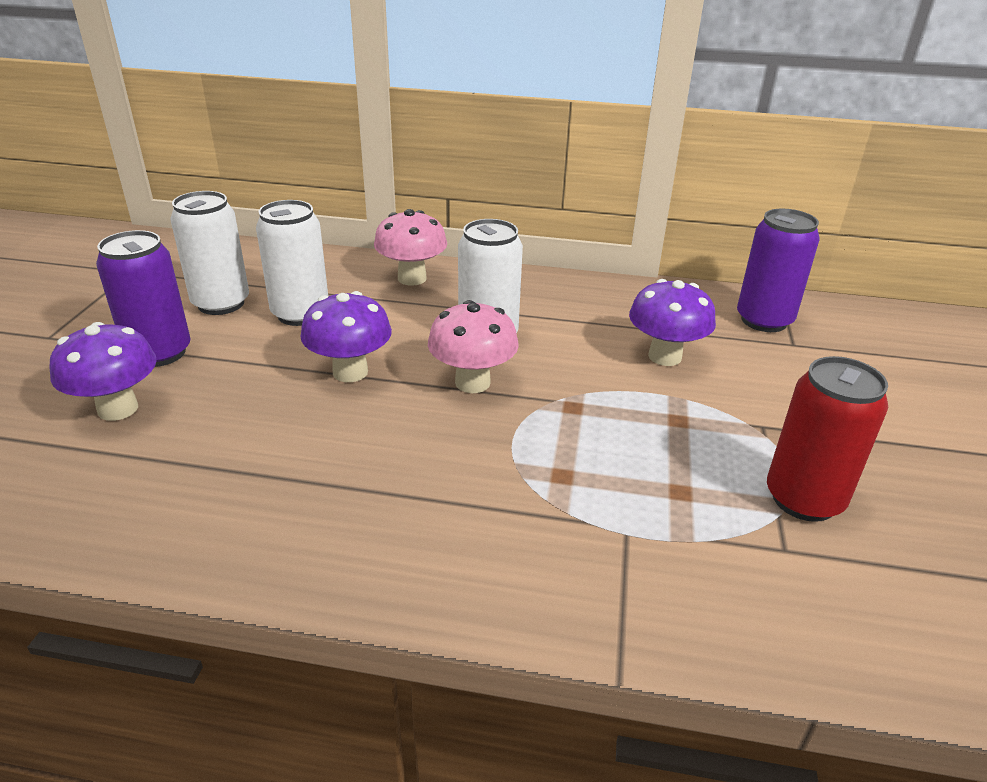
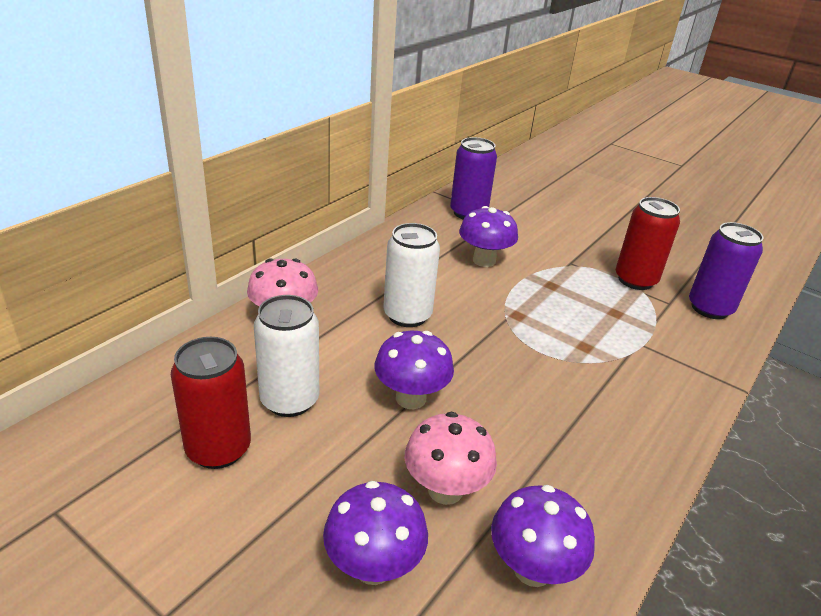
camera: 65 degrees left, 0 degrees up
purple can [96,230,191,367] -> purple can moved to [689,222,764,319]
white can [170,191,249,315] -> red can [171,337,251,469]
pink mushroom [428,300,519,393] -> pink mushroom moved to [405,412,497,505]
none -> purple mushroom [491,485,595,587]

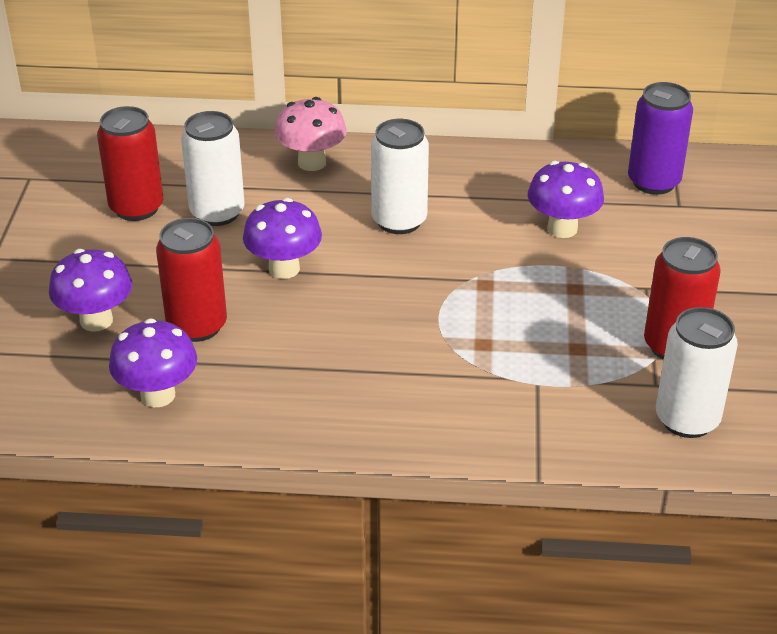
camera: 60 degrees right, 5 degrees up
pink mushroom [405,412,497,505] -> red can [156,218,227,342]
purple can [689,222,764,319] -> white can [656,307,738,438]

